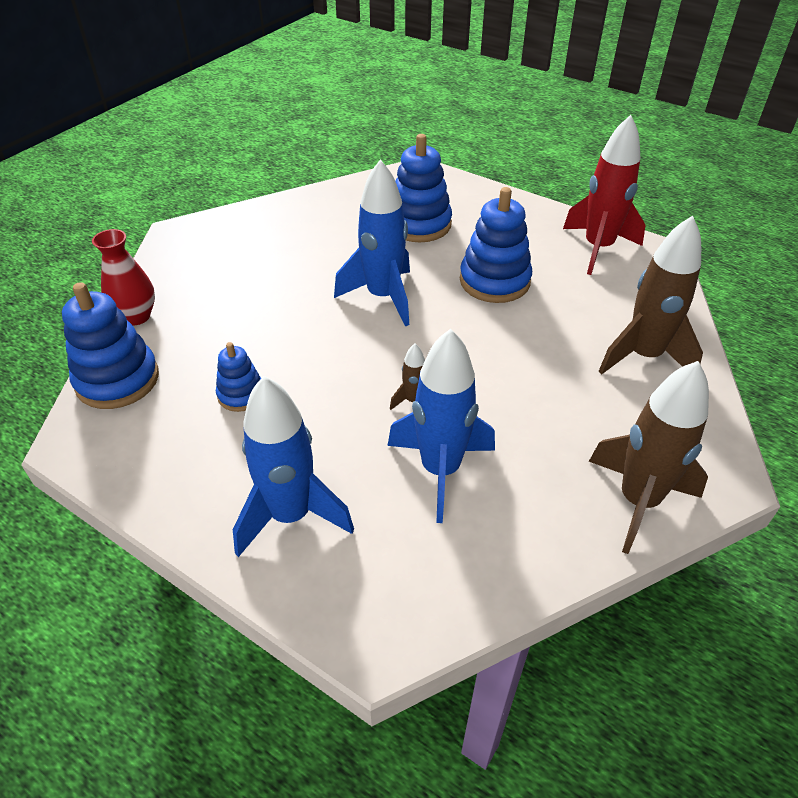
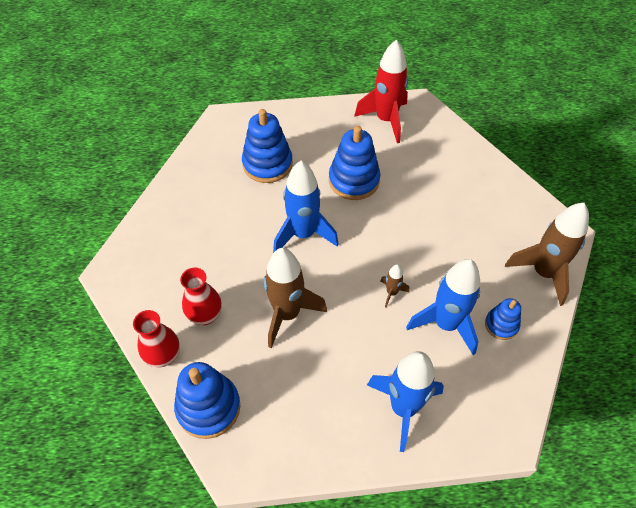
camera: 40 degrees left, 10 degrees up
blue stacking toy [216,342,261,412] -> blue stacking toy moved to [485,298,521,340]
brown rocket [598,216,703,375] -> brown rocket moved to [264,248,327,348]
none -> red vase [180,268,222,325]

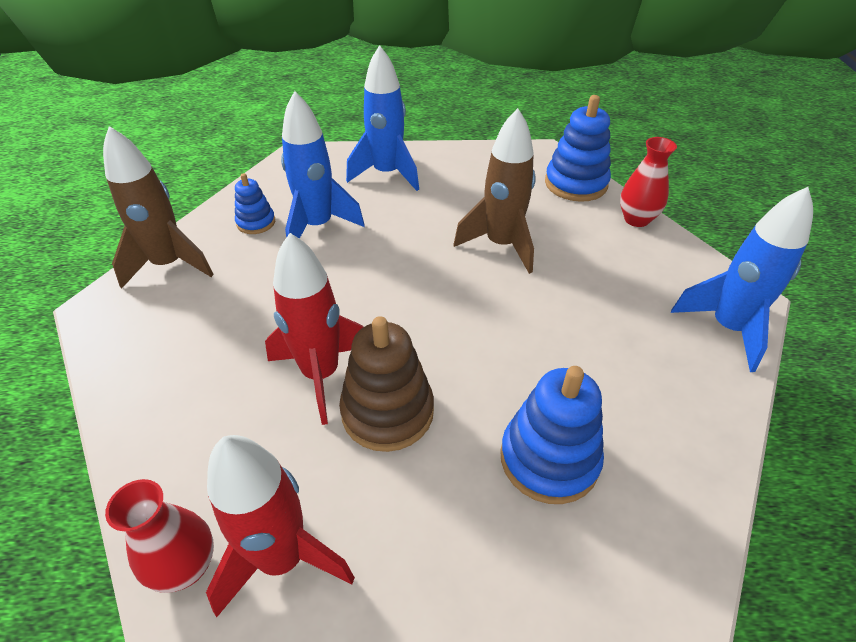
camera: 175 degrees left, 10 degrees down
red vase [180,268,222,325] -> red vase moved to [105,479,214,593]
blue rocket [273,161,339,253] -> blue rocket moved to [671,187,813,372]
blue stacking toy [329,126,380,200] -> brown stacking toy [339,316,434,452]
brown rocket [381,265,410,307] -> none
none -> red rocket [265,233,363,425]

